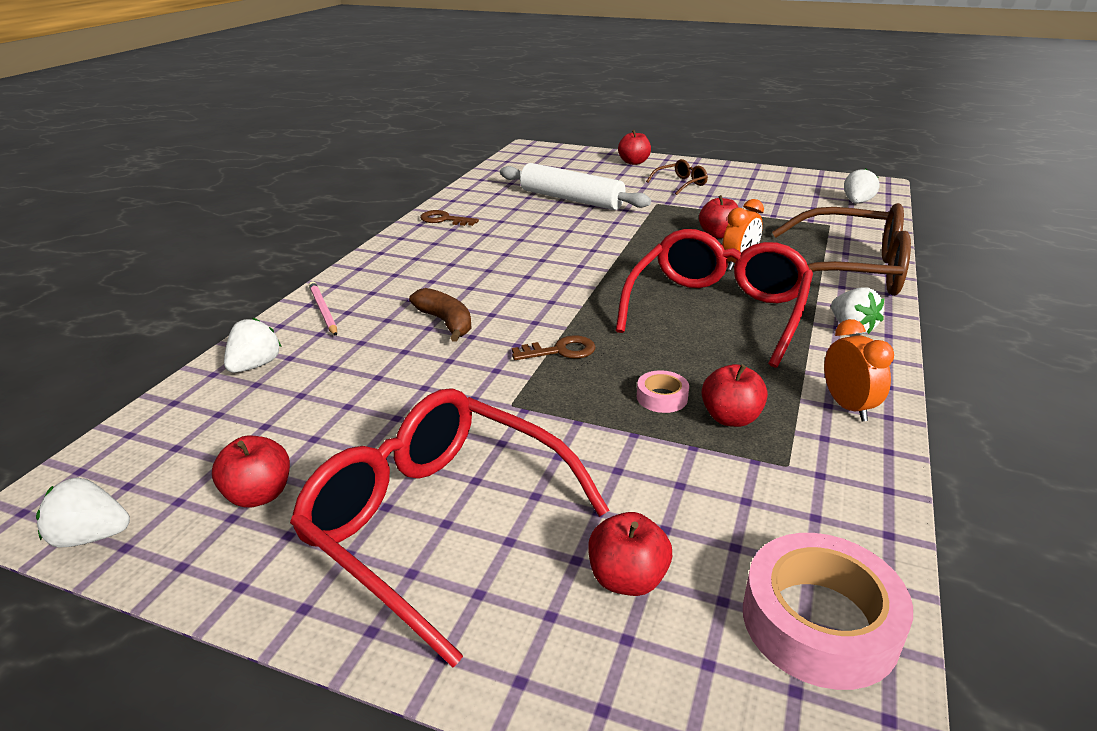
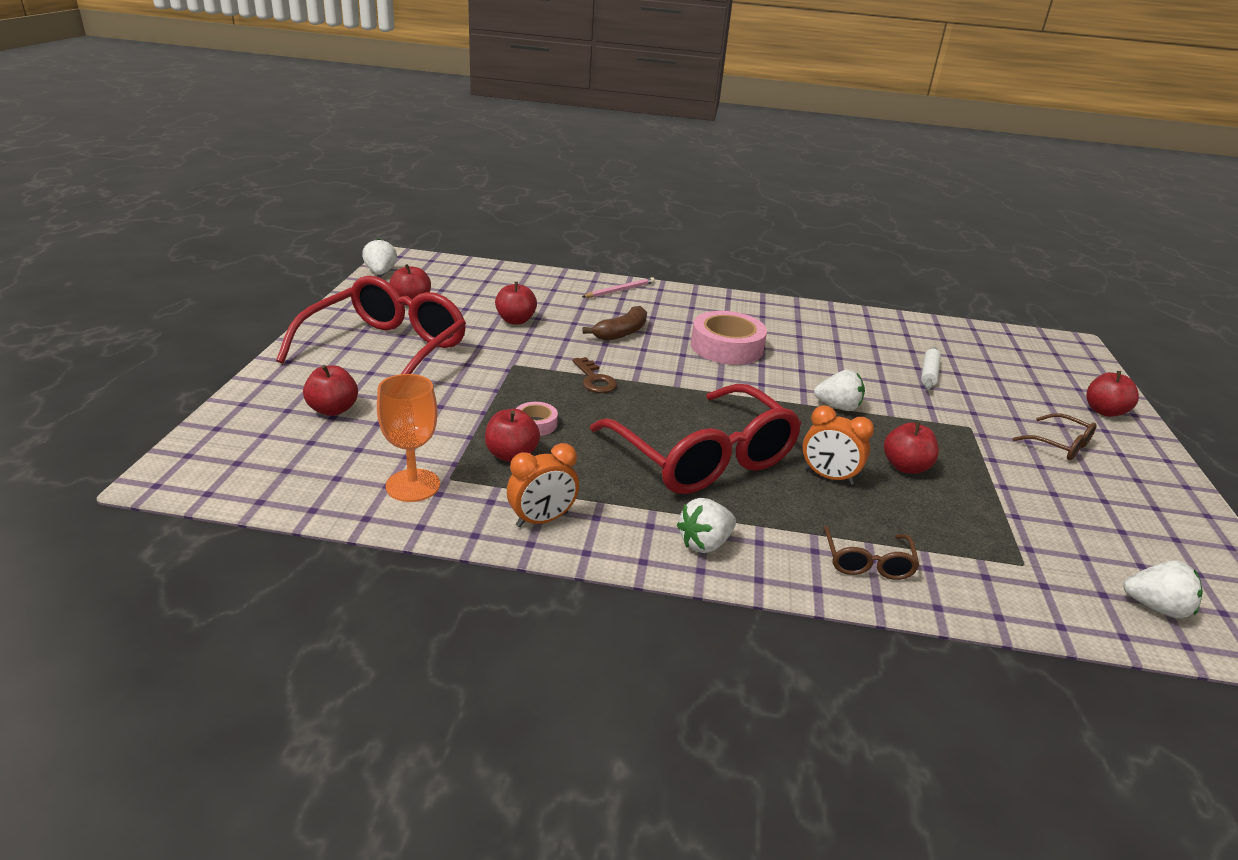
camera: 75 degrees right, 0 degrees up
white strawberry [224,318,281,373] -> white strawberry moved to [814,369,865,411]
brown key [420,210,479,226] -> none
white rolling pin [500,163,651,210] -> white rolling pin [921,347,941,390], size x0.47
red glasses [615,229,813,368] -> red glasses turned 45 degrees clockwise [590,384,801,494]
pink tape [743,533,913,690] -> pink tape moved to [691,311,767,365]
brown glasses [772,203,911,296] -> brown glasses [823,526,920,580], size x0.43
none -> orange goblet [377,374,440,502]
none -> red apple [495,282,537,325]

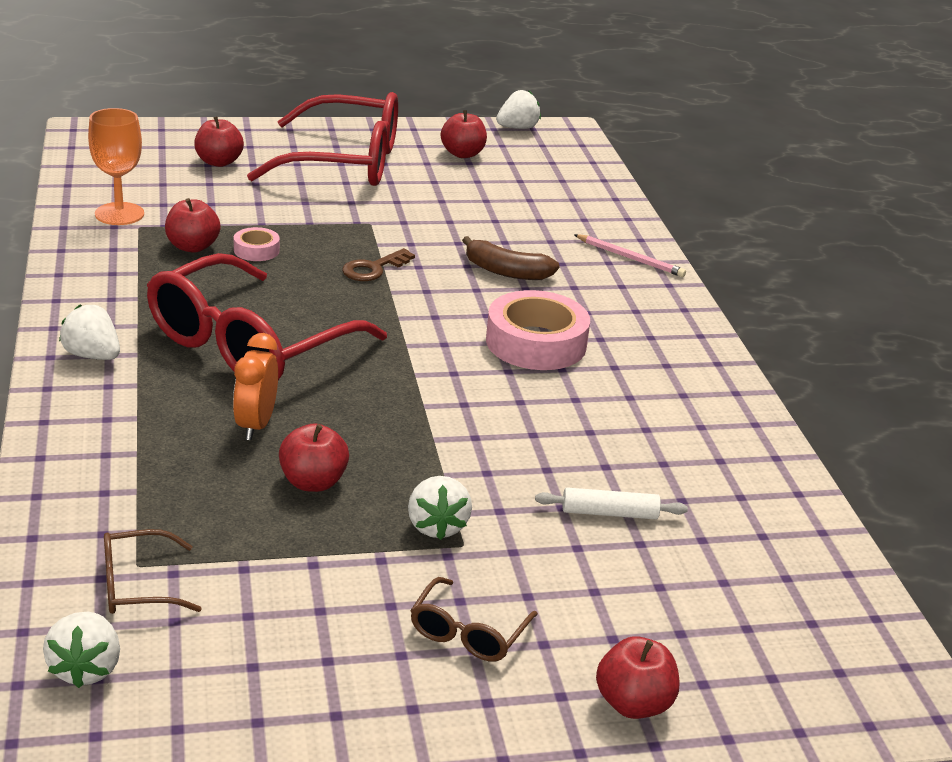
camera: 70 degrees right, 0 degrees up
red apple [495,282,537,325] -> none
orange clock [507,443,579,527] -> none
white strawberry [814,369,865,411] -> white strawberry moved to [408,476,472,540]
brown glasses [823,526,920,580] -> brown glasses moved to [104,529,202,614]

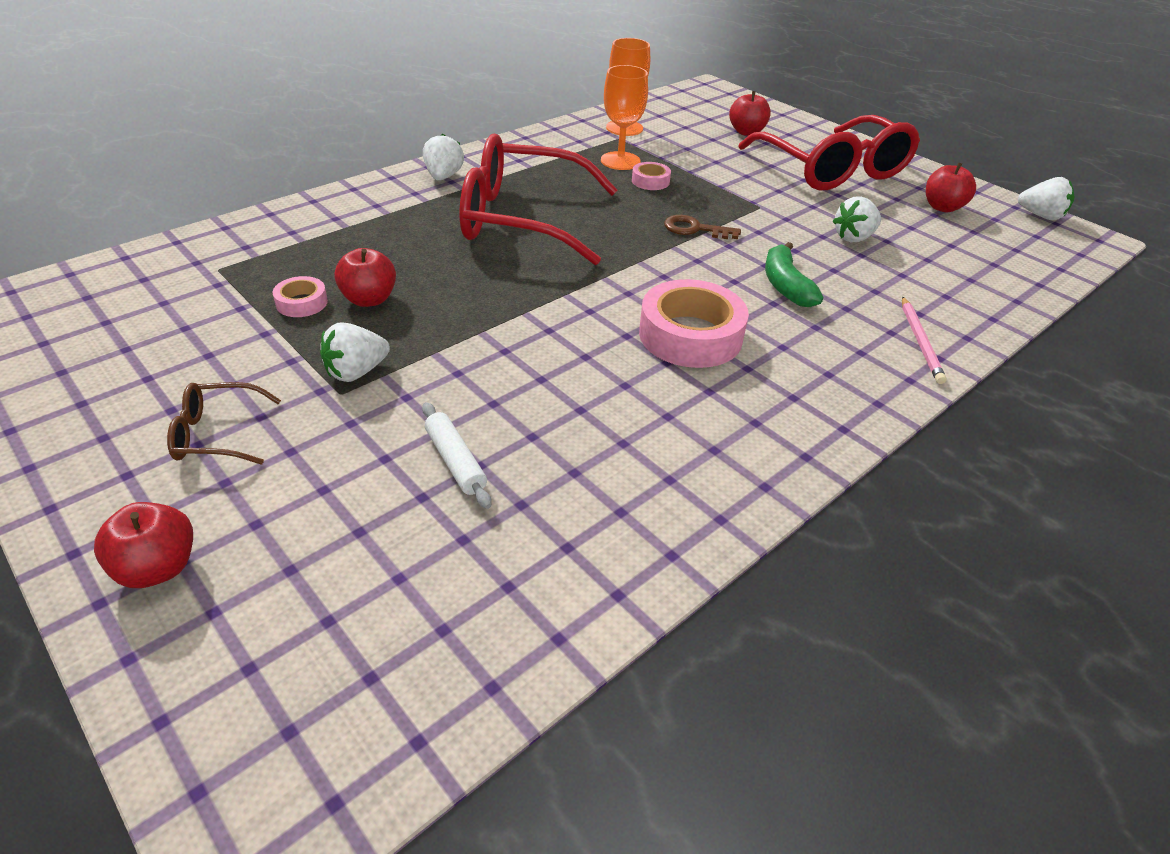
camera: 60 degrees right, 10 degrees up
white strawberry [43,612,120,688] -> white strawberry moved to [833,196,881,242]
brown glasses [104,529,202,614] -> none
red apple [165,198,221,253] -> orange goblet [601,65,648,170]
orange clock [233,333,278,440] -> none
brown banana [462,236,560,280] -> green banana [765,242,823,307]
none -> pink tape [273,276,328,317]

